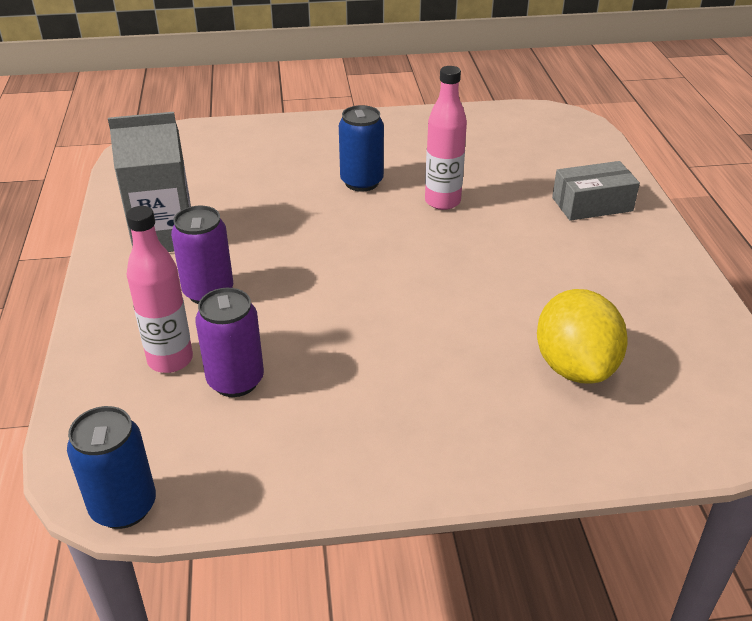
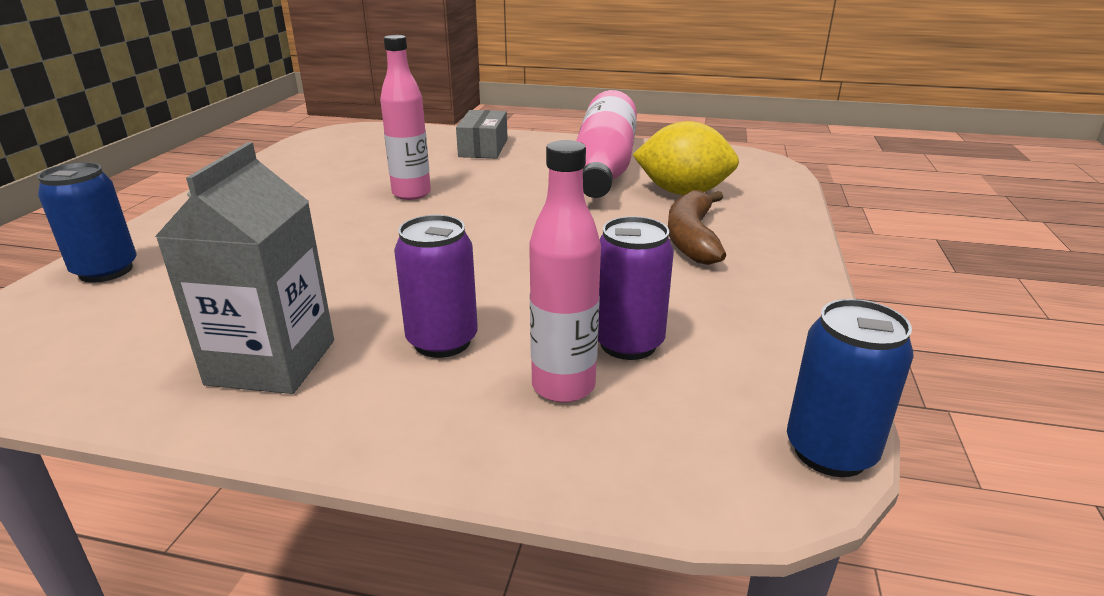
camera: 70 degrees left, 10 degrees down
blue can [339,105,384,192] -> blue can moved to [37,162,137,282]
none -> pink bottle [576,90,637,198]
none -> brown banana [668,190,726,265]

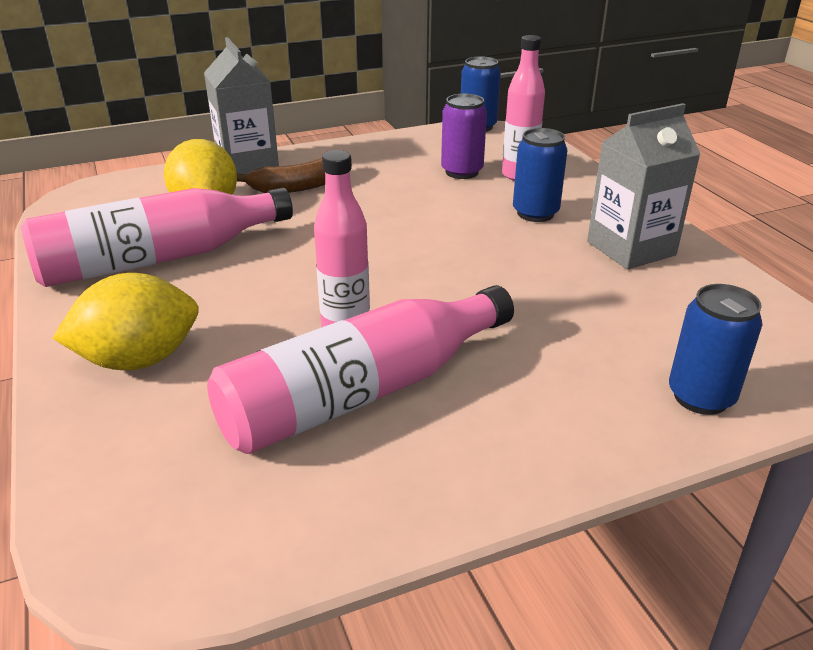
camera: 125 degrees left, 5 degrees up
purple can [394,215,478,358] -> blue can [513,128,568,222]
grey box [456,110,508,158] -> yellow lemon [53,273,199,370]
none -> grey carton [204,37,279,175]
none -> pink bottle [207,285,514,454]

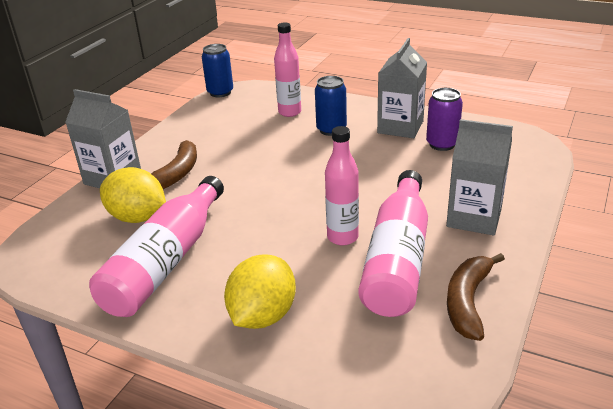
camera: 40 degrees left, 0 degrees up
purple can [441,94,487,179] -> purple can moved to [426,88,463,151]
blue can [669,284,763,415] -> none
none -> grey carton [446,119,513,235]
none -> brown banana [447,253,505,341]

